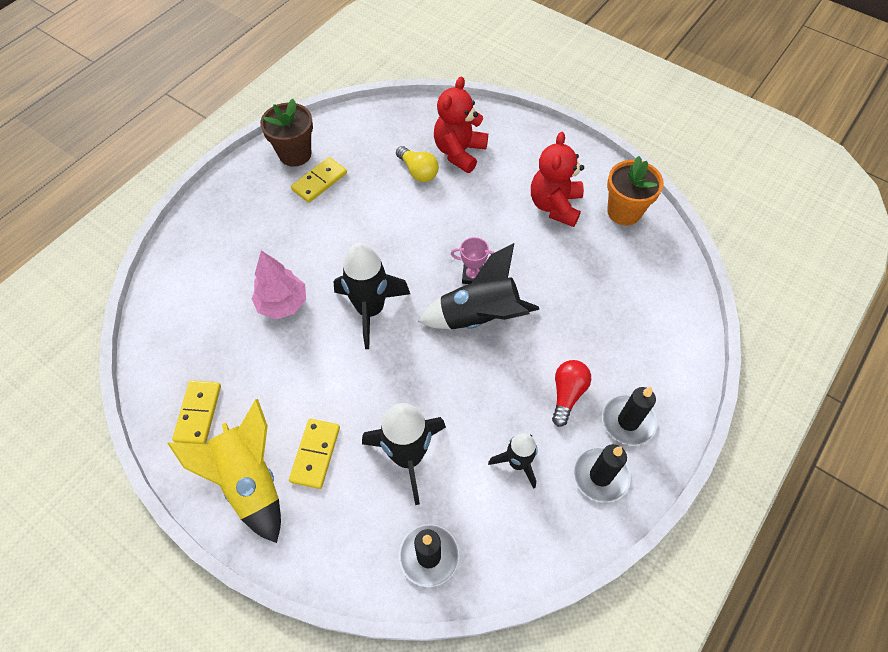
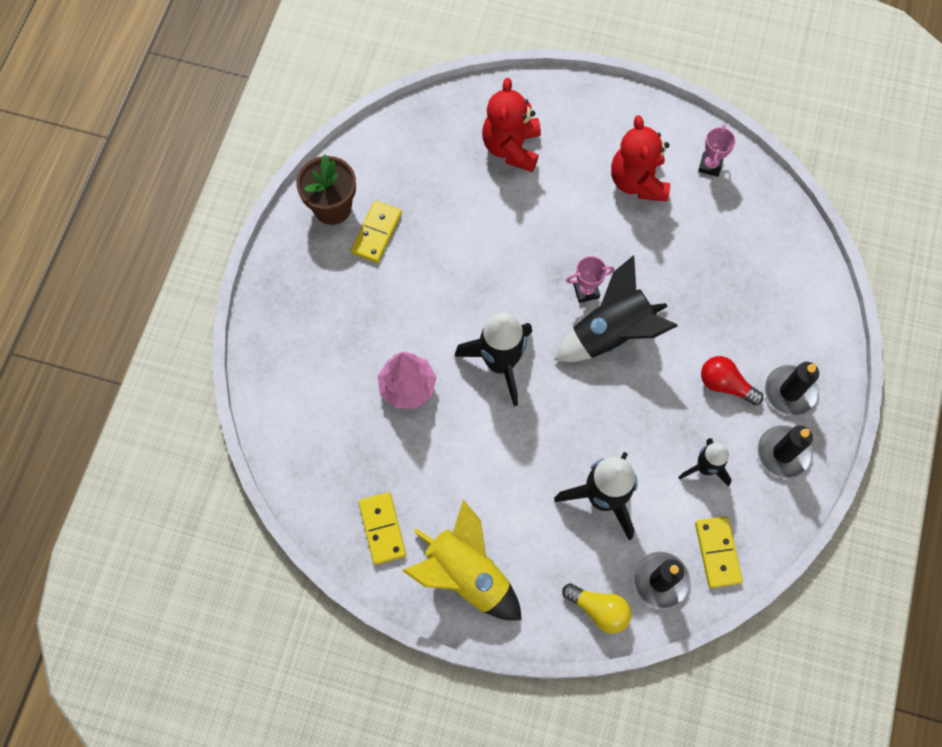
camera: 20 degrees left, 10 degrees up
yellow domino [289,419,340,489] -> yellow domino moved to [695,516,743,588]
yellow light bulb [396,146,439,182] -> yellow light bulb moved to [562,583,631,634]
red light bulb [552,360,591,427] -> red light bulb turned 60 degrees counterclockwise [701,356,763,406]
orange flower pot [607,156,664,226] -> pink trophy [698,125,736,177]

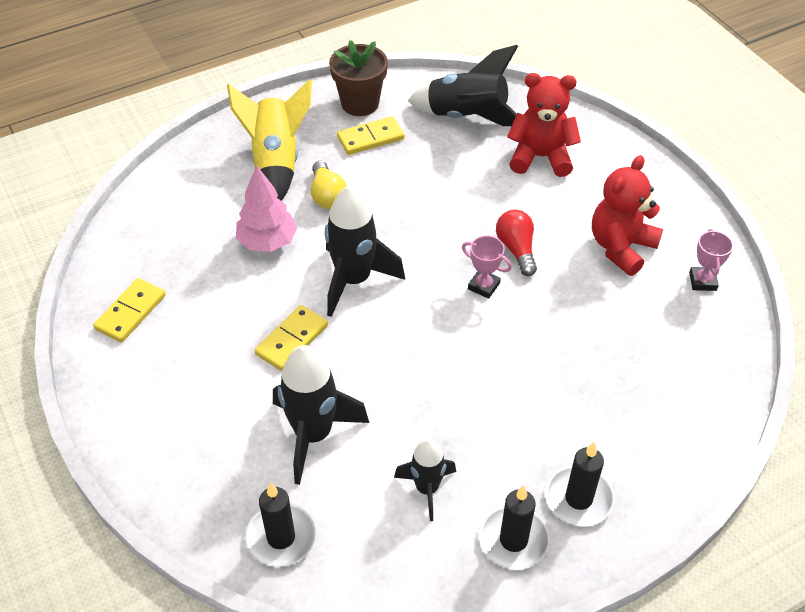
camera: 45 degrees right, 20 degrees down
yellow rocket [402,499,522,621] -> yellow rocket moved to [227,79,312,201]
red teddy bear [482,78,541,172] -> red teddy bear turned 45 degrees clockwise [507,73,581,177]
black rocket [555,255,678,362] -> black rocket moved to [408,45,518,126]
yellow light bulb [562,583,631,634] -> yellow light bulb moved to [311,161,347,209]
yellow domino [695,516,743,588] -> yellow domino moved to [254,305,328,371]
pink trophy [698,125,736,177] -> pink trophy turned 60 degrees counterclockwise [689,229,733,291]
red light bulb [701,356,763,406] -> red light bulb moved to [496,210,537,276]

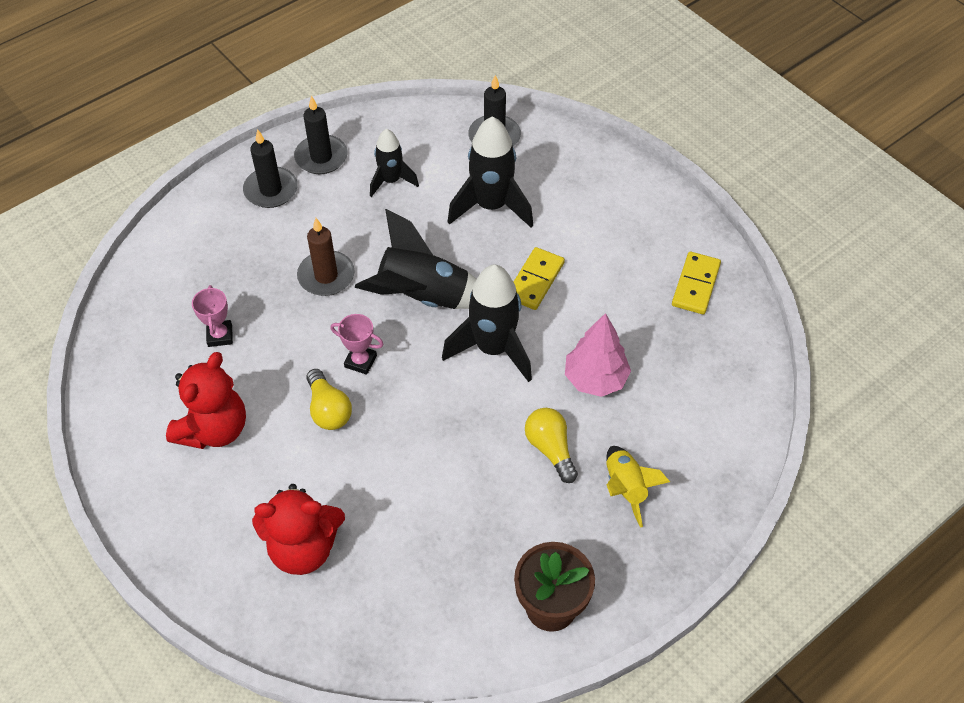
camera: 170 degrees right, 5 degrees up
yellow rocket [227,79,312,201] -> yellow rocket [606,446,670,528], size x0.60
yellow domino [337,116,405,155] -> none
black rocket [408,45,518,126] -> black rocket moved to [355,209,476,309]
red light bulb [496,210,537,276] -> yellow light bulb [306,369,352,430]
pink trophy [689,229,733,291] -> pink trophy moved to [192,285,233,347]
none -> brown candle [297,218,355,296]

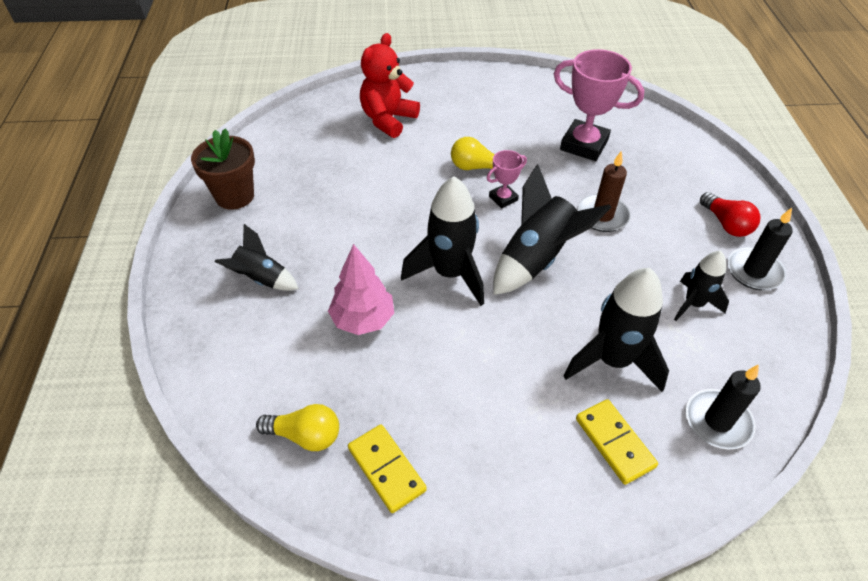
camera: 125 degrees right, 5 degrees down
red teddy bear [166,352,246,449] -> none
pink trophy [192,285,233,347] -> pink trophy [554,49,644,161], size x1.95
black candle [243,129,298,208] -> red light bulb [700,192,761,237]
yellow domino [514,247,565,310] -> yellow domino moved to [576,399,658,485]
yellow light bulb [525,408,578,483] -> yellow light bulb moved to [256,404,339,451]
yellow rocket [606,446,670,528] -> black rocket [214,224,299,291]

